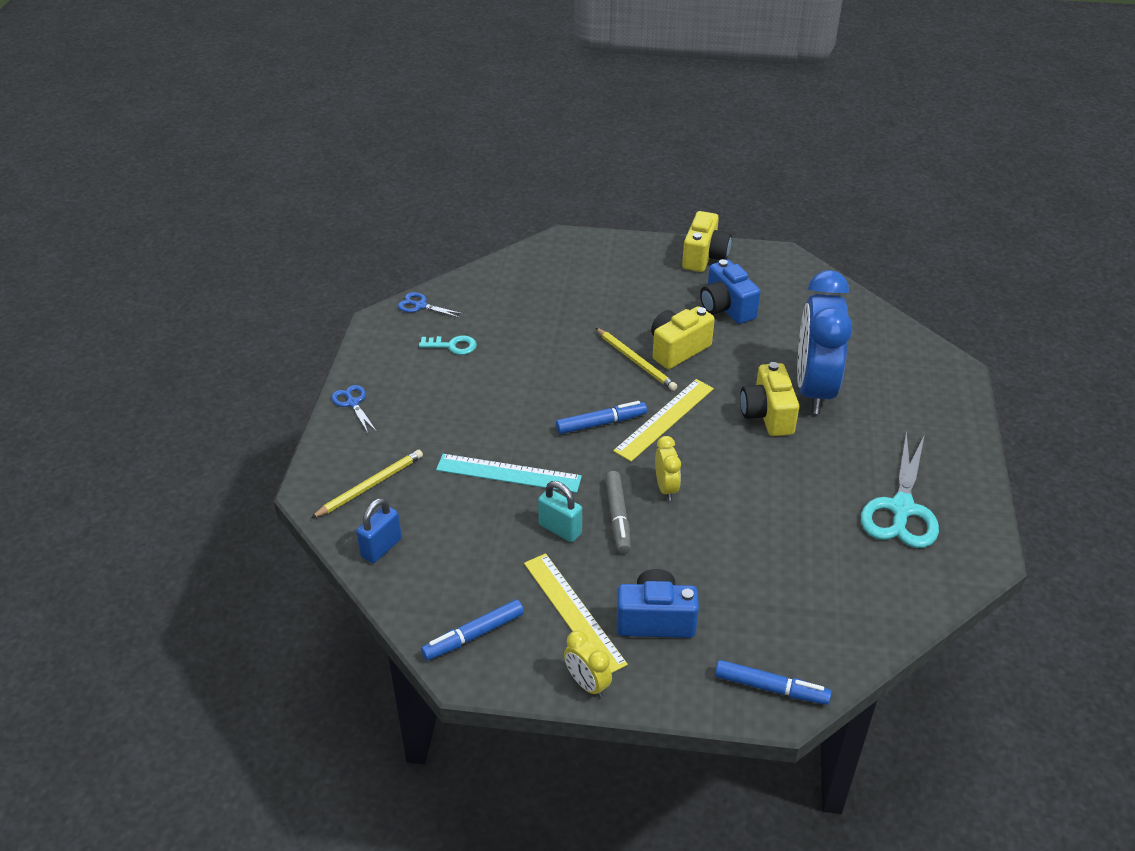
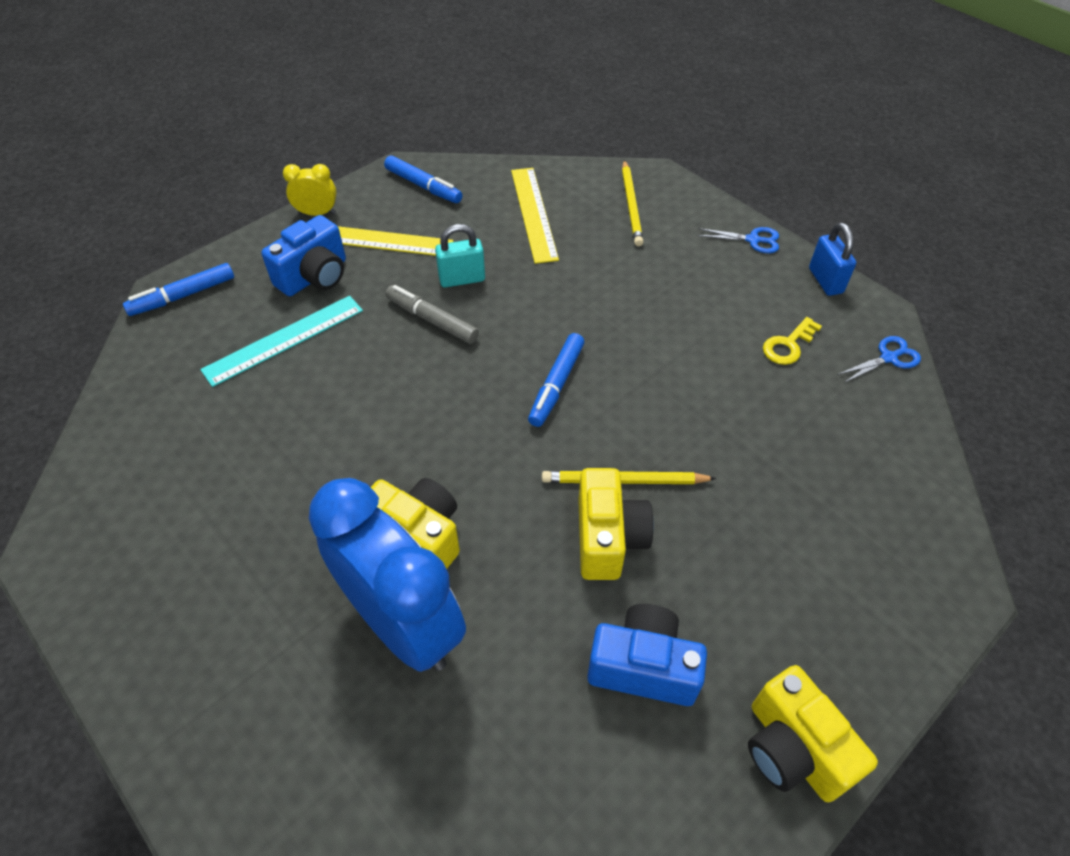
camera: 130 degrees right, 10 degrees up
blue padlock [356,498,402,563] -> blue padlock moved to [809,222,856,296]
turquoise key [419,336,477,355] -> yellow key [763,317,822,365]
blue marker [421,599,524,660] -> blue marker turned 120 degrees clockwise [384,156,463,203]
turquoise ruler [436,454,582,493] -> turquoise ruler moved to [200,296,363,387]
yellow ruler [613,379,714,462] -> yellow ruler moved to [511,168,559,264]
yellow clock [655,436,681,501] -> none
turquoise scissors [861,432,939,548] -> none

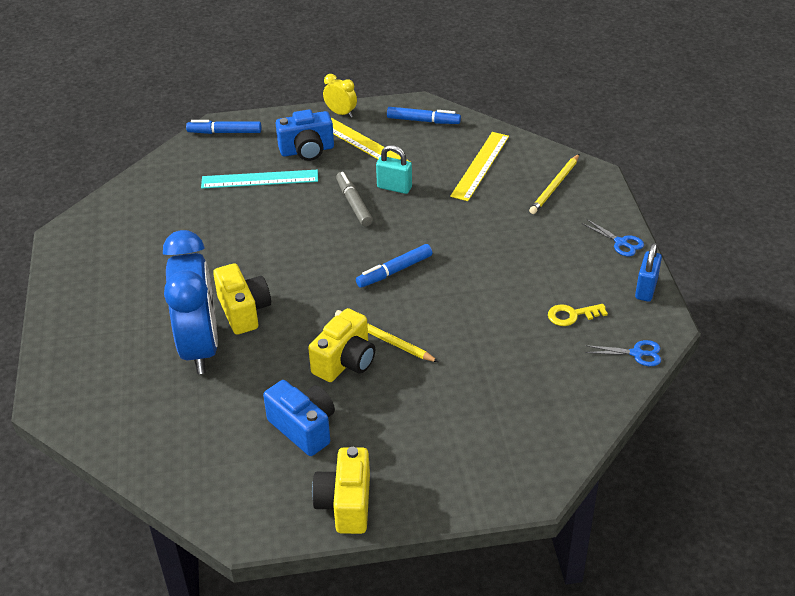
camera: 35 degrees right, 10 degrees down
blue marker [384,156,463,203] -> blue marker turned 60 degrees counterclockwise [387,107,461,124]

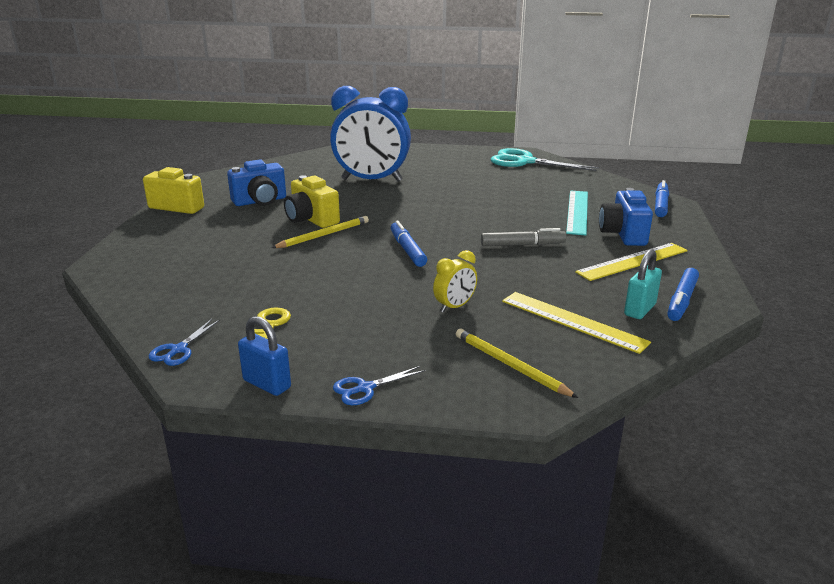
camera: 105 degrees right, 15 degrees down
yellow camera [213,263,271,335] -> none
yellow clock [323,74,357,117] -> yellow clock moved to [433,250,477,313]
turquoise padlock [376,145,412,194] -> turquoise padlock moved to [624,249,662,319]
none -> turquoise scissors [491,148,599,171]

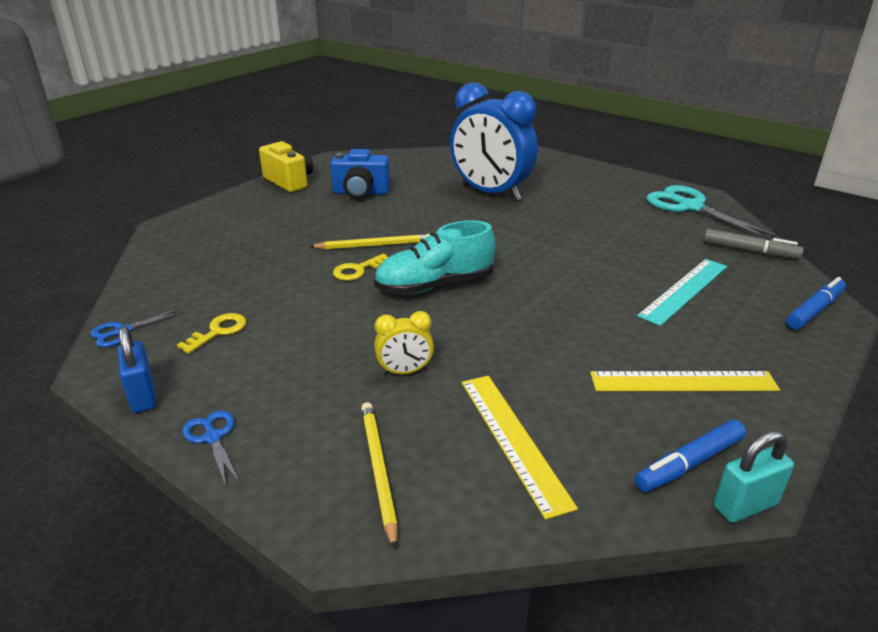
camera: 30 degrees right, 5 degrees up
yellow camera [284,175,340,228] -> none
blue scissors [333,366,426,405] -> blue scissors turned 60 degrees clockwise [183,411,240,486]
blue marker [391,221,427,267] -> turquoise shoe [374,220,496,295]
grey marker [481,228,566,246] -> grey marker moved to [703,229,804,259]
blue camera [599,188,653,246] -> none
turquoise padlock [624,249,662,319] -> turquoise padlock moved to [714,430,794,523]
none -> yellow key [333,254,389,281]

